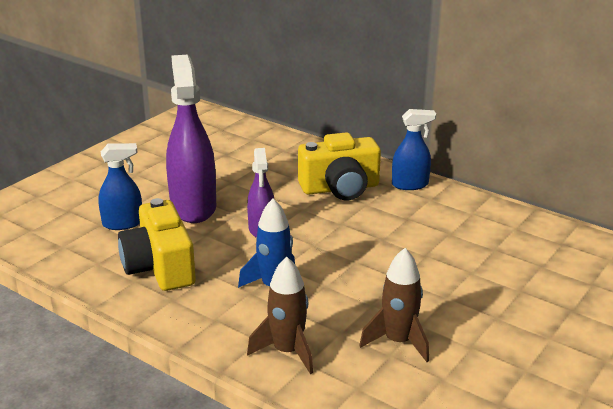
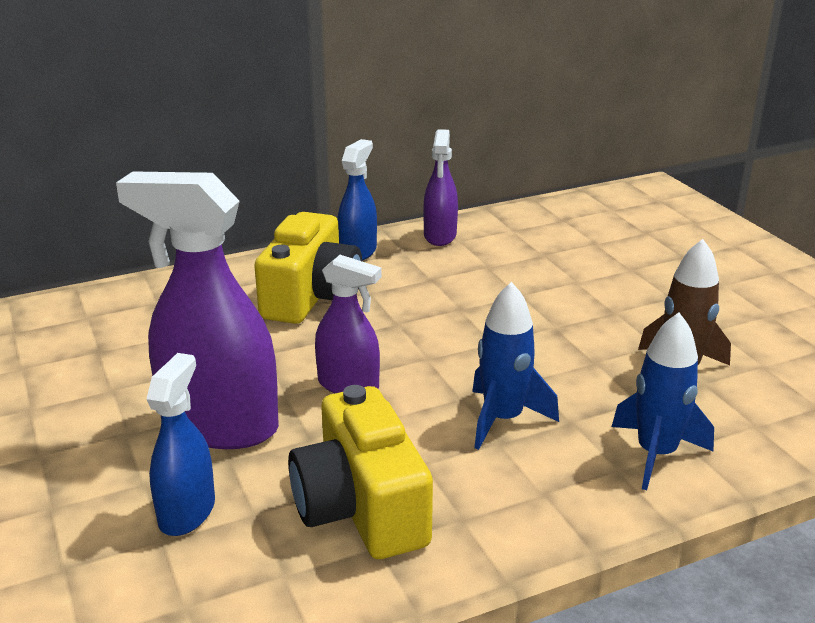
camera: 60 degrees left, 0 degrees up
yellow camera [118,198,196,291] -> yellow camera turned 60 degrees clockwise [288,385,433,559]
brown rocket [247,257,313,374] -> blue rocket [612,312,714,490]
none -> purple spray bottle [423,129,458,246]

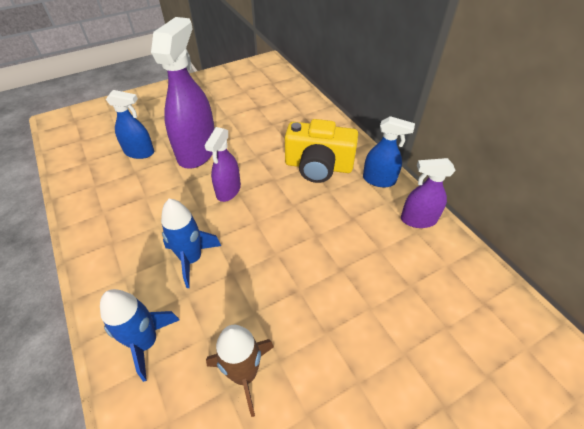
camera: 85 degrees right, 20 degrees up
yellow camera [288,385,433,559] -> none

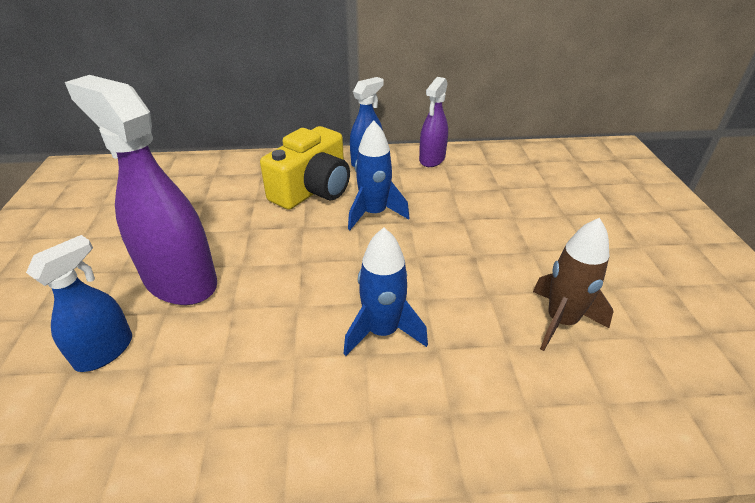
camera: 65 degrees left, 10 degrees down
blue rocket [100,289,180,382] -> blue rocket moved to [348,121,409,230]
purple spray bottle [204,127,241,202] -> none

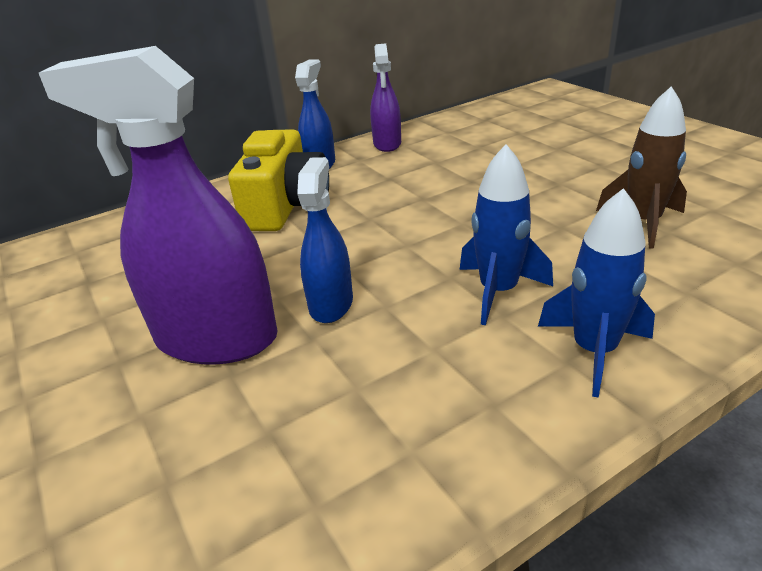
camera: 25 degrees left, 5 degrees down
blue spray bottle [26,235,132,372] -> blue spray bottle moved to [297,157,353,323]
blue rocket [348,121,409,230] -> blue rocket moved to [538,188,655,397]

